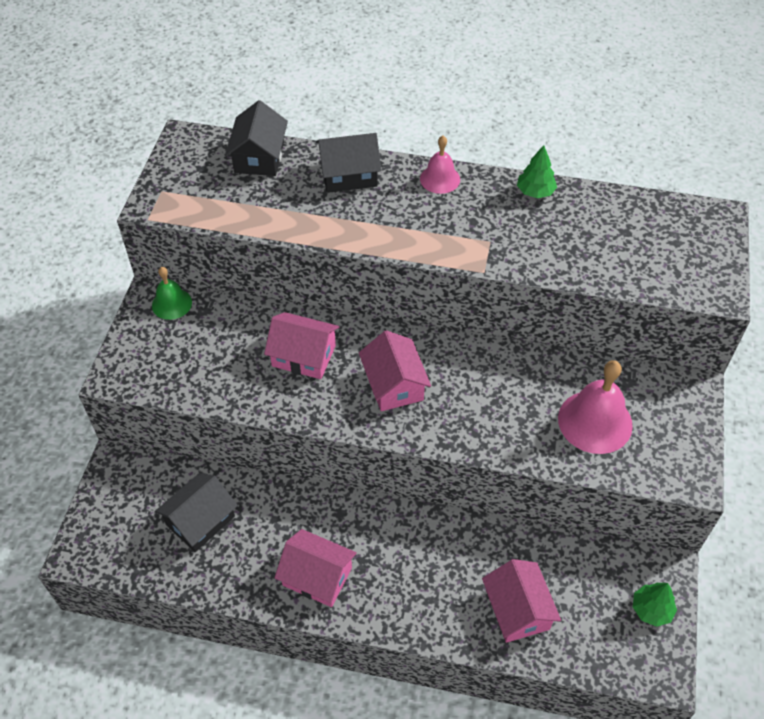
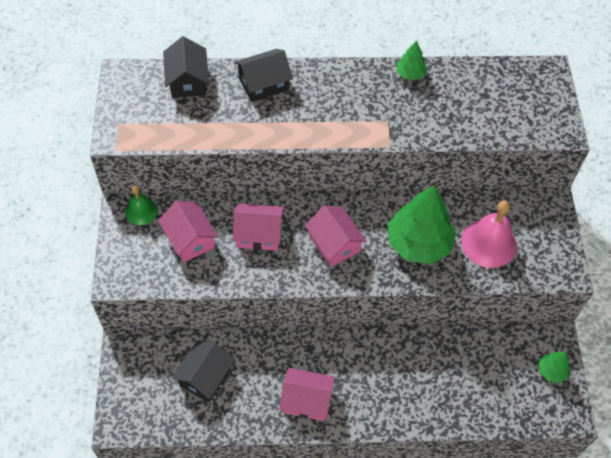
camera: 15 degrees left, 5 degrees up
pink bell [420,136,460,194] -> none
pink house [482,559,561,643] -> pink house moved to [158,201,218,262]
none -> green tree [388,185,456,264]

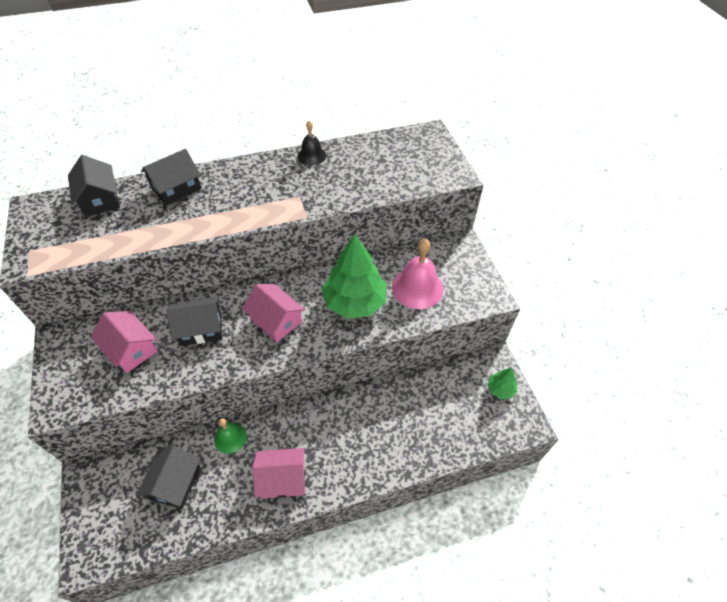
camera: 15 degrees left, 5 degrees down
green bell [125,186,158,225] -> green bell moved to [214,418,247,454]
pink house [233,203,284,251] -> black house [166,296,222,346]
green tree [396,40,427,80] -> black bell [297,121,326,166]

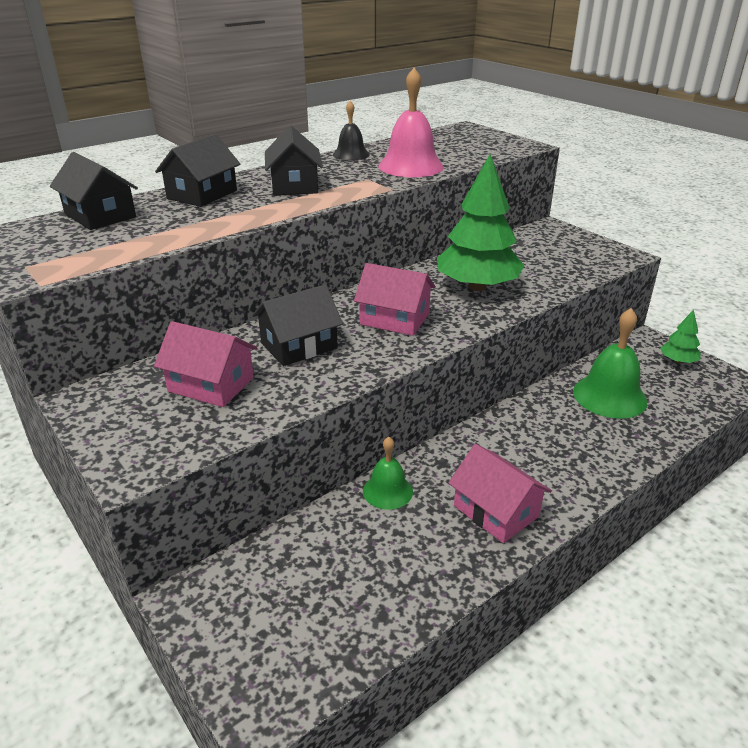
camera: 20 degrees left, 20 degrees down
black house [136,446,201,509] -> black house moved to [265,126,323,195]
pink house [252,448,305,498] -> pink house turned 75 degrees clockwise [448,444,552,543]
pink bell [392,239,443,309] -> pink bell moved to [378,68,444,177]
none -> green bell [573,308,647,419]

